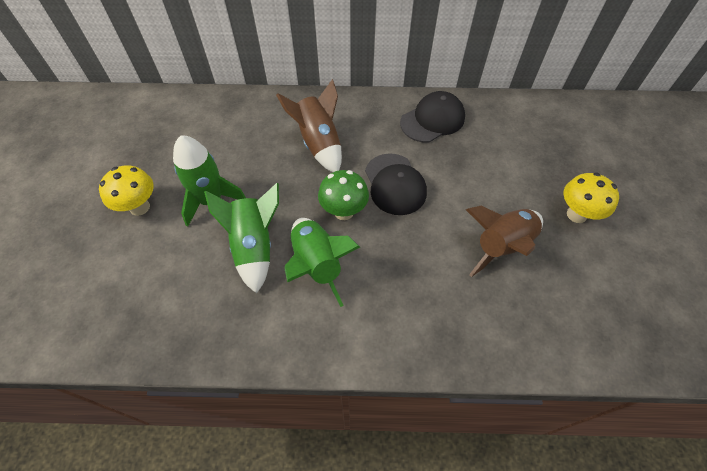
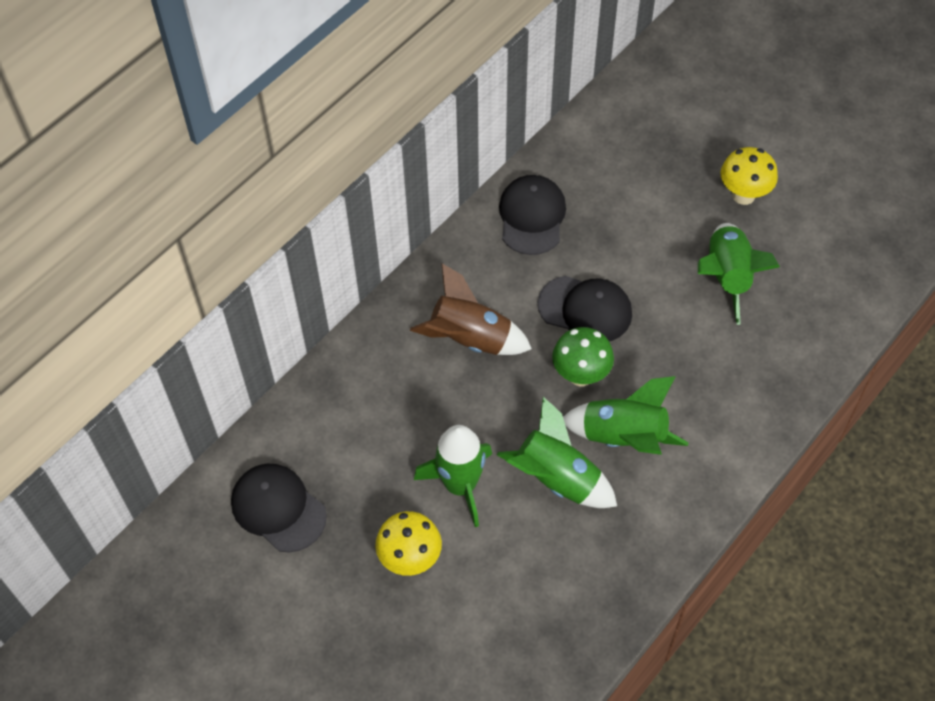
camera: 50 degrees left, 0 degrees up
brown rocket [466,206,543,277] -> green rocket [698,223,780,325]
none -> black cap [231,464,327,552]

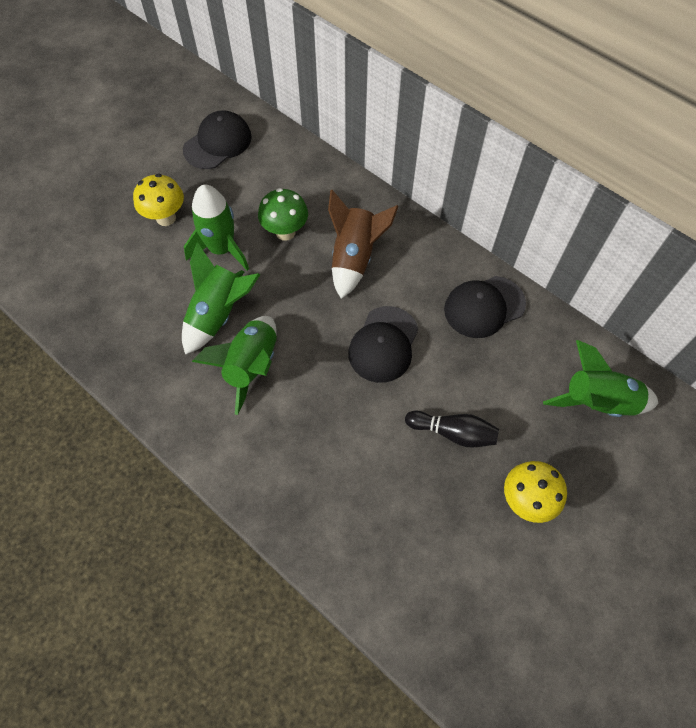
camera: 90 degrees right, 5 degrees up
black cap [499,175,566,255] -> black cap turned 150 degrees clockwise [444,276,526,338]
green mushroom [552,327,614,386] -> green mushroom moved to [258,188,308,241]
green rocket [698,223,780,325] -> green rocket moved to [543,340,658,417]
none -> black bowling pin [405,411,499,448]

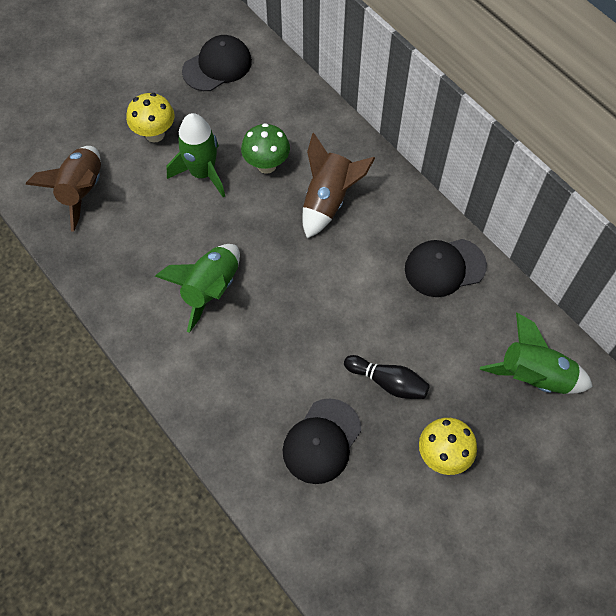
camera: 10 degrees right, 0 degrees up
green rocket [182,242,260,354] -> none
black cap [348,306,418,383] -> black cap moved to [283,398,361,484]
none -> brown rocket [26,146,101,231]

